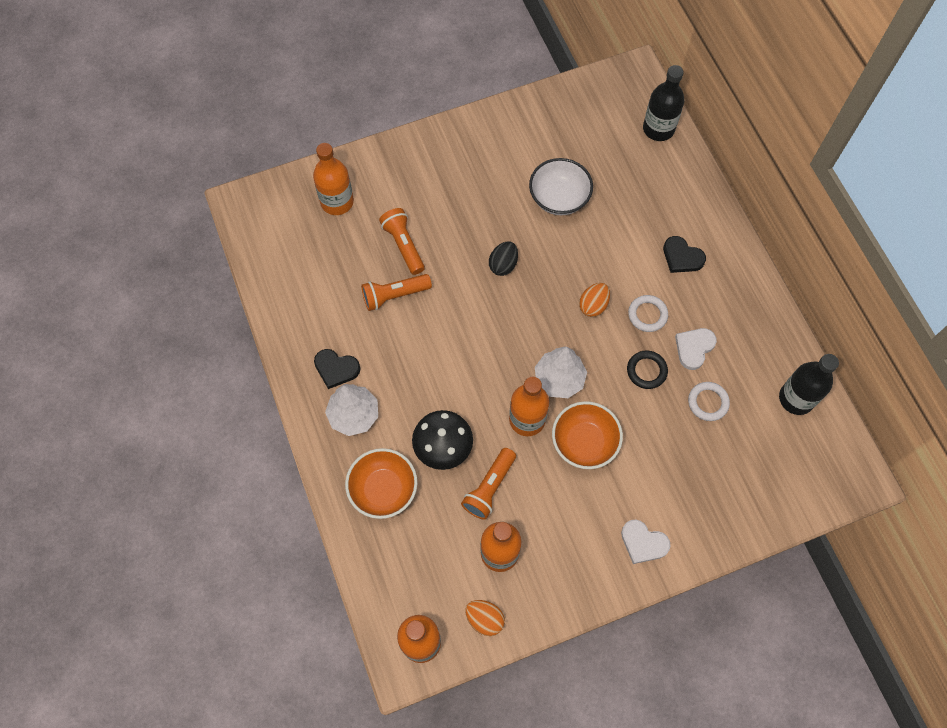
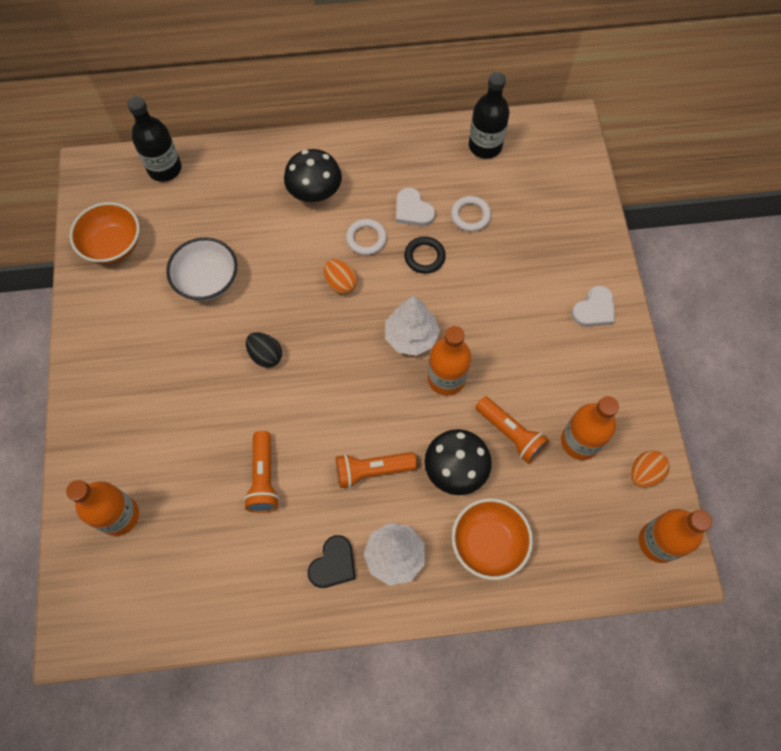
camera: 75 degrees left, 0 degrees up
orange flashlight [379,208,425,275] -> orange flashlight moved to [336,452,417,488]
orange bowl [552,401,623,469] -> orange bowl moved to [69,202,140,264]
black heart [663,236,706,273] -> black mushroom [284,149,342,202]

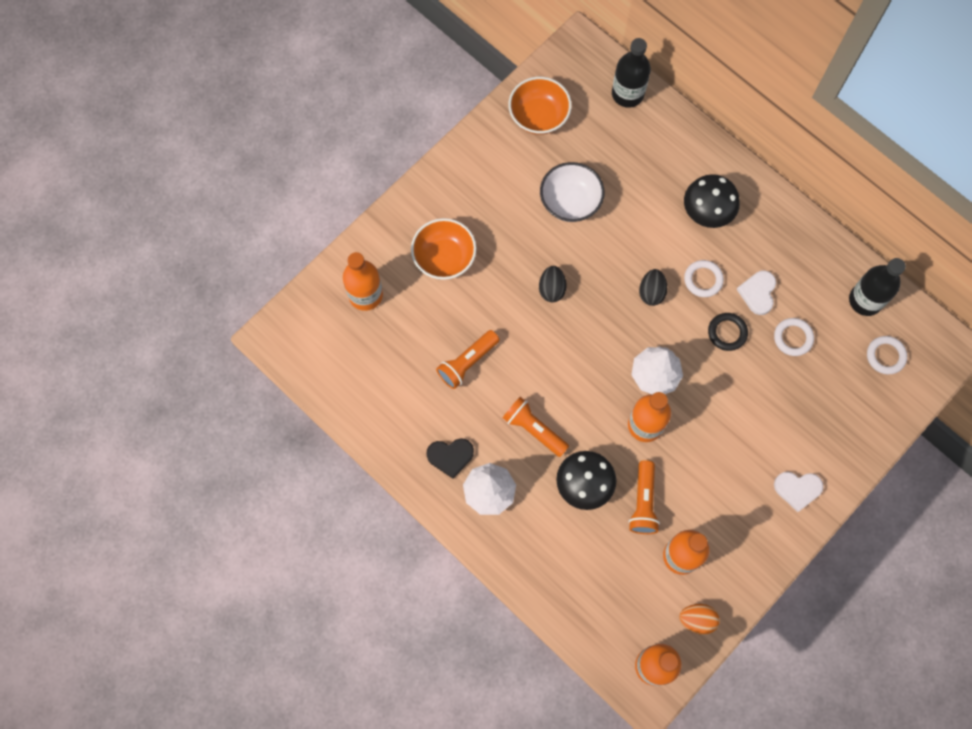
camera: 50 degrees right, 5 degrees up
orange egg [324,259,358,294] -> black egg [639,269,667,306]
orange bowl [452,498,533,580] -> orange bowl moved to [411,218,477,280]
none -> white ring [867,336,907,374]

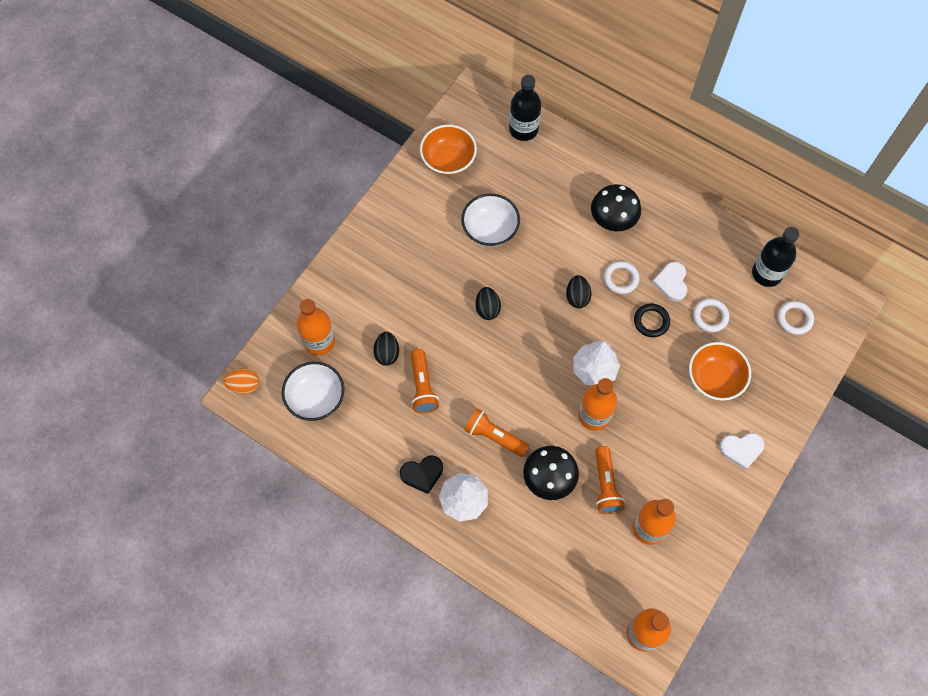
camera: 10 degrees left, 5 degrees down
orange bowl [411,218,477,280] -> orange bowl moved to [689,342,751,401]
orange flashlight [436,330,499,389] -> orange flashlight turned 45 degrees counterclockwise [411,349,439,414]
orange egg [679,604,720,635] -> orange egg moved to [224,368,259,394]
none -> white bowl [282,362,344,421]
none -> black egg [374,332,399,366]

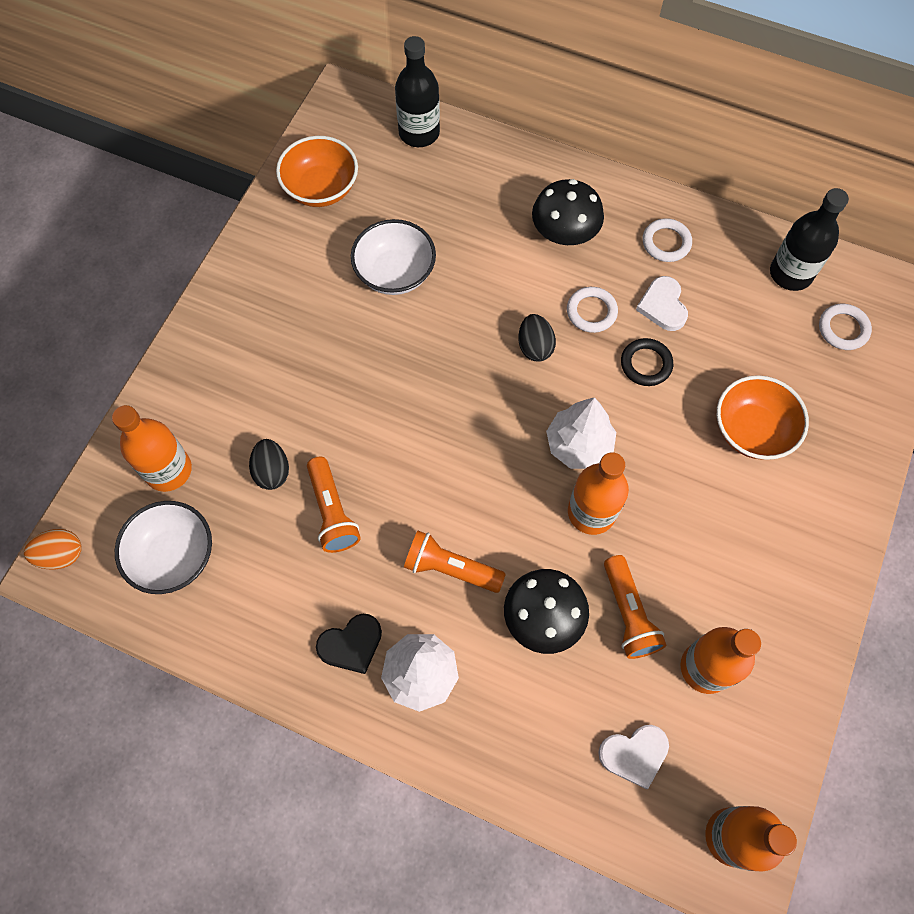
camera: 10 degrees left, 0 degrees up
black egg [476,287,501,320] -> none
white ring [693,299,729,332] -> white ring moved to [643,218,692,262]
white heart [720,433,764,470] -> white heart moved to [598,725,669,789]

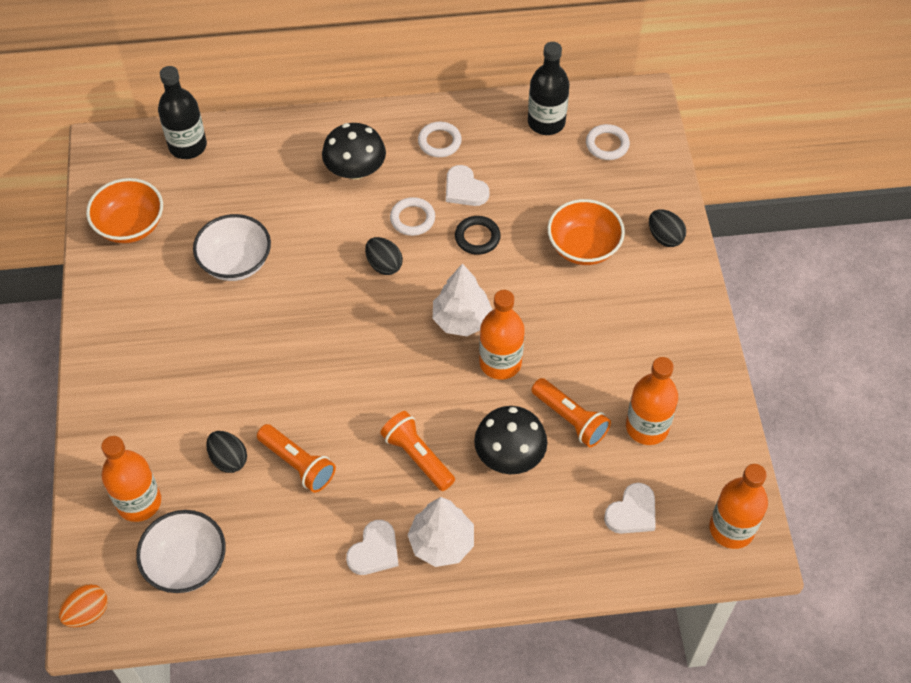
camera: 30 degrees left, 10 degrees down
black heart [316,614,382,674] -> white heart [346,520,399,575]
orange flashlight [404,531,506,593] -> orange flashlight turned 60 degrees clockwise [380,411,455,491]
none -> black egg [649,210,686,247]

